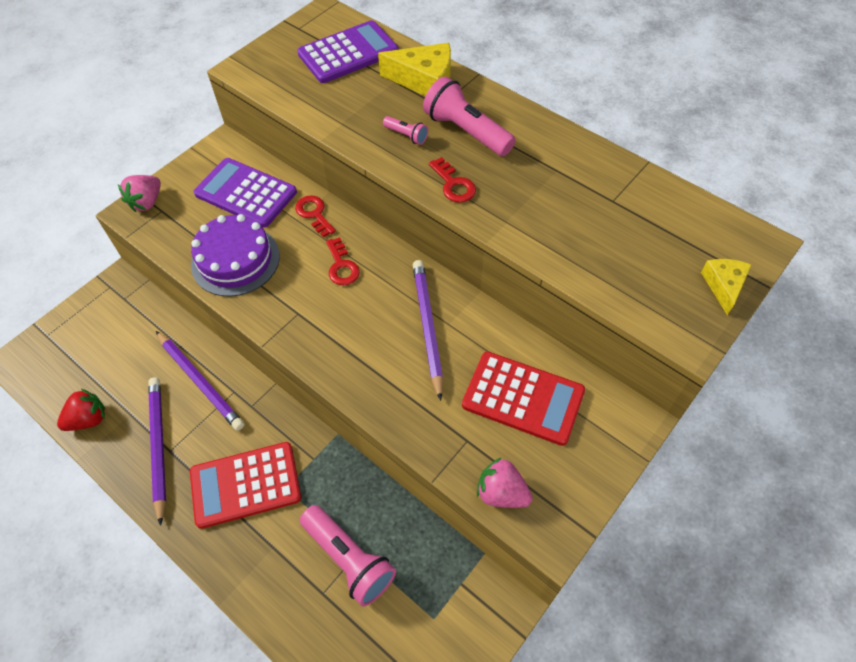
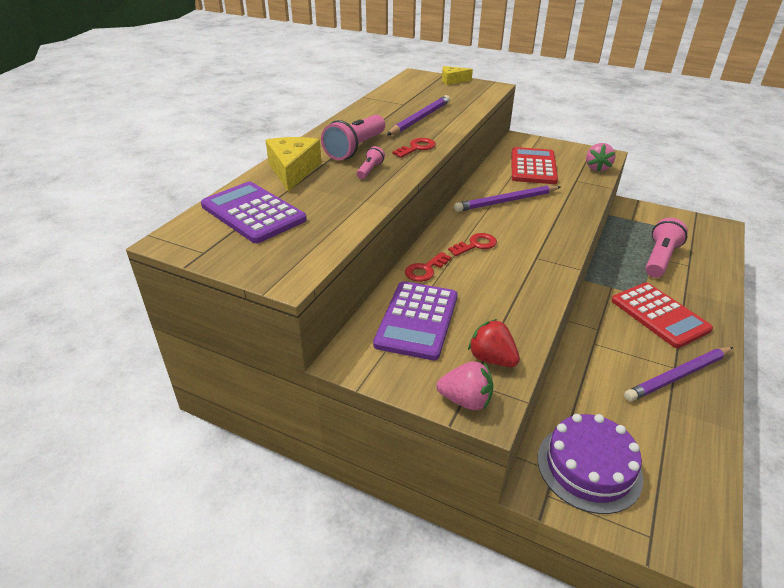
camera: 105 degrees left, 20 degrees down
red strawberry [57,389,105,431] -> red strawberry moved to [468,319,520,367]
purple pencil [156,331,244,431] -> purple pencil moved to [387,95,450,135]
purple cake [191,214,280,297] -> purple cake moved to [538,414,643,514]

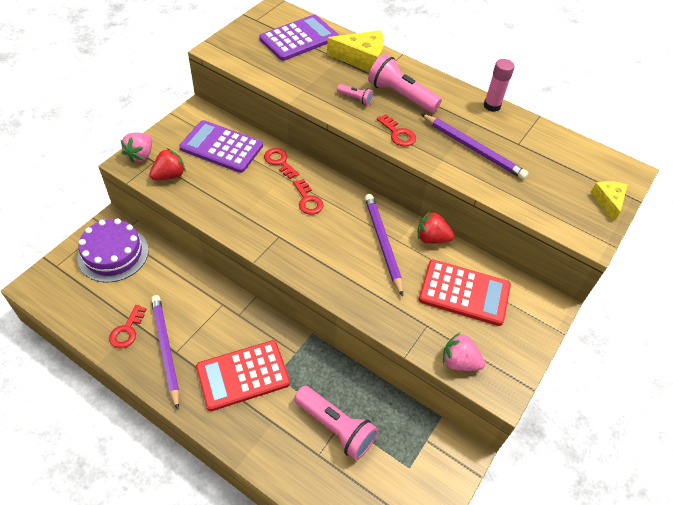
camera: 95 degrees right, 15 degrees up
none -> red key [109,305,147,348]
none -> red strawberry [418,211,455,244]
none -> pink glue stick [484,59,515,112]

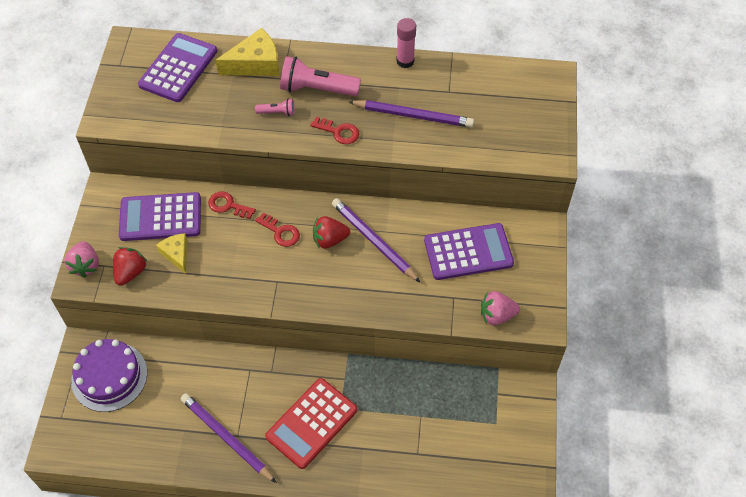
camera: 25 degrees left, 5 degrees up
red key [109,305,147,348] -> none
pink flashlight [294,386,378,460] -> none
red strawberry [418,211,455,244] -> red strawberry moved to [313,216,350,249]
red calculator [419,260,511,326] -> purple calculator [424,223,514,280]
yellow cheese [590,181,628,221] -> yellow cheese moved to [156,233,187,274]

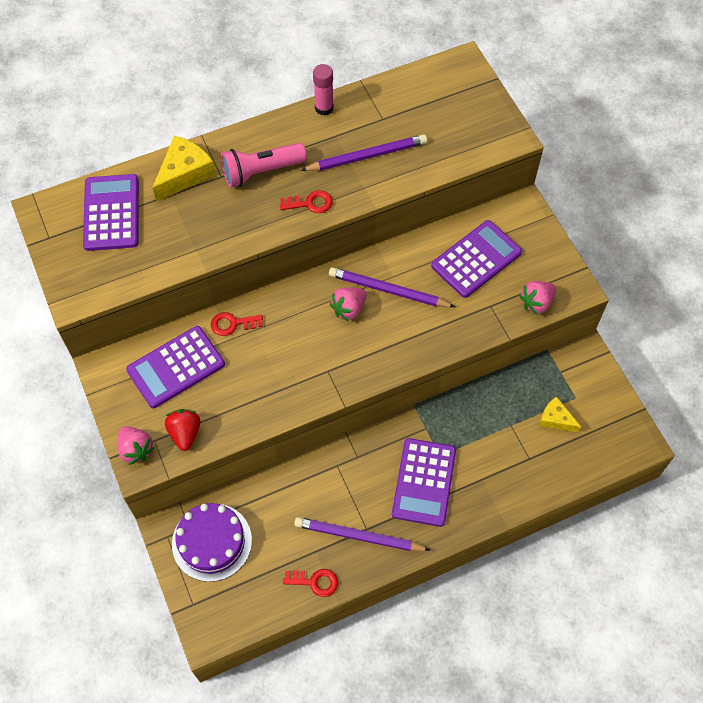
camera: 30 degrees left, 5 degrees up
yellow cheese [156,233,187,274] -> yellow cheese moved to [539,396,581,432]
pink flashlight [255,99,295,116] -> none
red key [255,213,300,247] -> red key moved to [283,569,338,597]
red calculator [265,378,357,469] -> purple calculator [392,438,456,527]
red strawberry [313,216,350,249] -> pink strawberry [330,287,367,321]

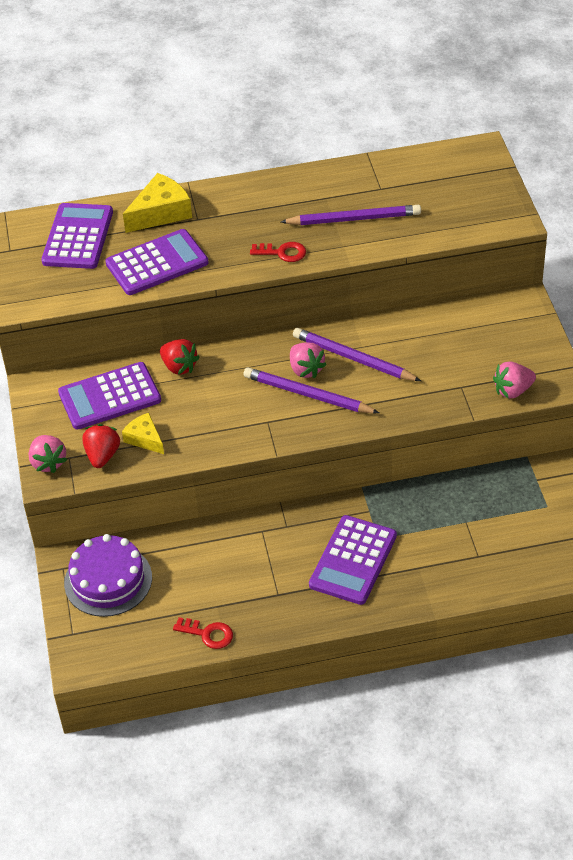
camera: 15 degrees right, 15 degrees down
red key [211,312,263,336] -> red strawberry [160,339,200,375]
pink flashlight [221,143,307,188] -> none
purple pencil [294,517,430,551] -> purple pencil moved to [243,367,379,413]
pink glue stick [313,64,334,116] -> none
pink strawberry [330,287,367,321] -> pink strawberry turned 90 degrees counterclockwise [290,343,327,378]
purple calculator [431,220,522,298] -> purple calculator moved to [105,229,209,295]
yellow cheese [539,396,581,432] -> yellow cheese moved to [122,413,164,454]

